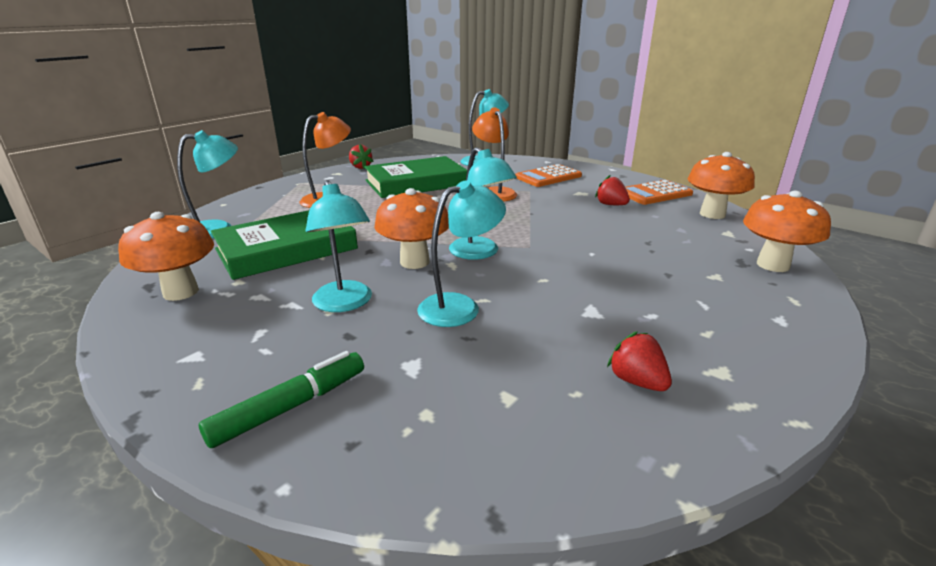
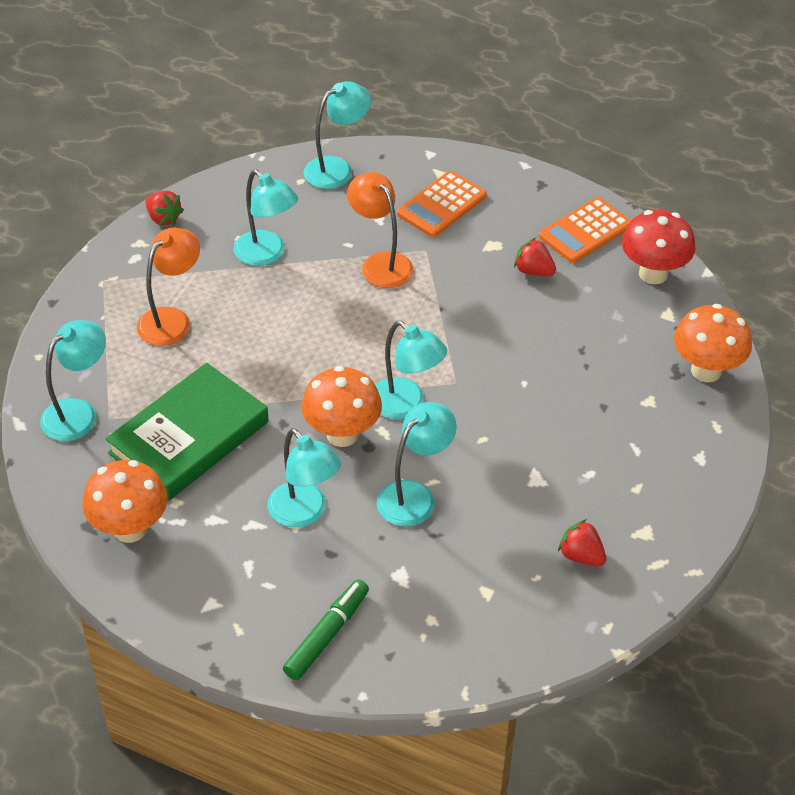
camera: 15 degrees left, 20 degrees up
green book [364,156,467,198] -> turquoise lamp [234,170,298,266]
orange mushroom [688,152,755,219] -> red mushroom [622,210,696,284]

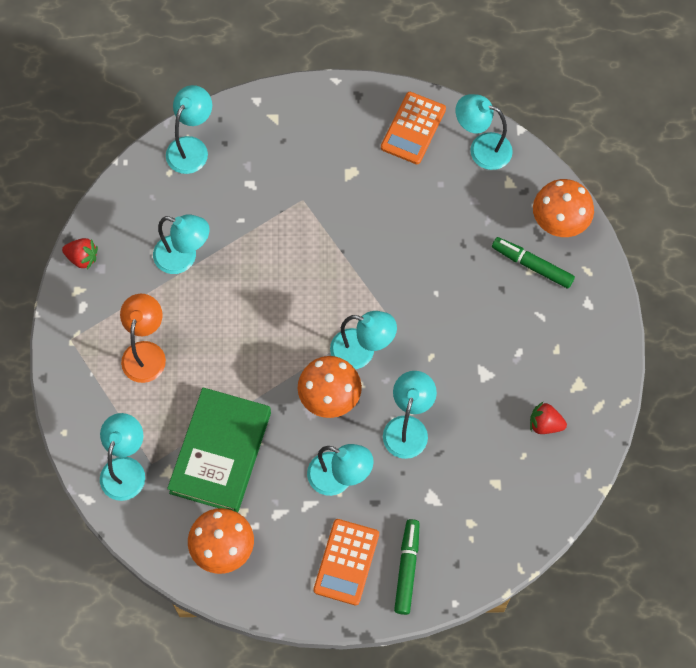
camera: 25 degrees left, 20 degrees up
orange lamp [347,172,414,288] -> none
orange calculator [397,171,487,237] -> orange calculator moved to [313,519,379,605]
red strawberry [514,238,556,276] -> none
red mushroom [622,210,696,284] -> turquoise lamp [456,94,513,170]
none -> green marker [492,237,575,289]

